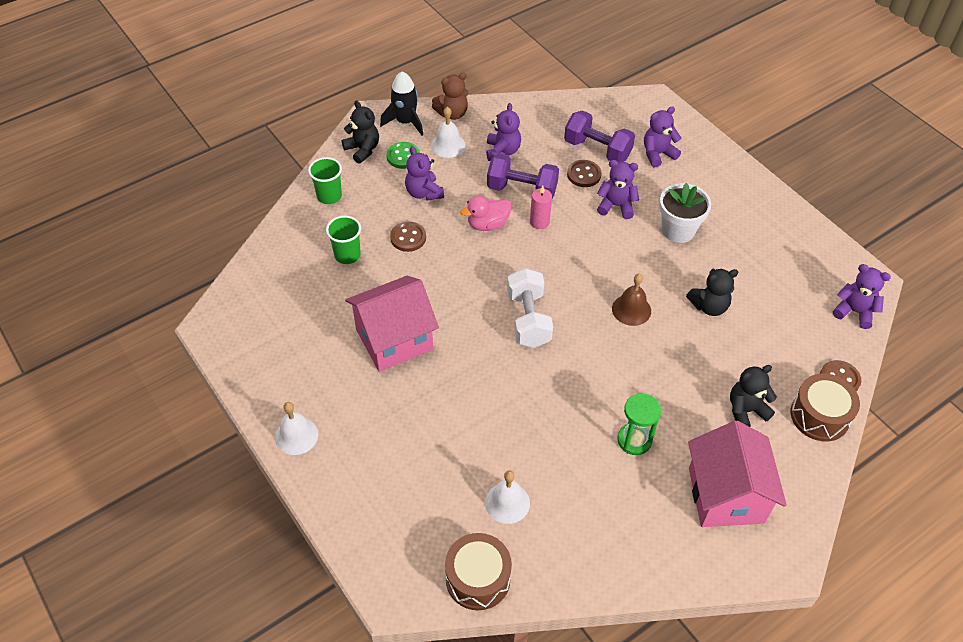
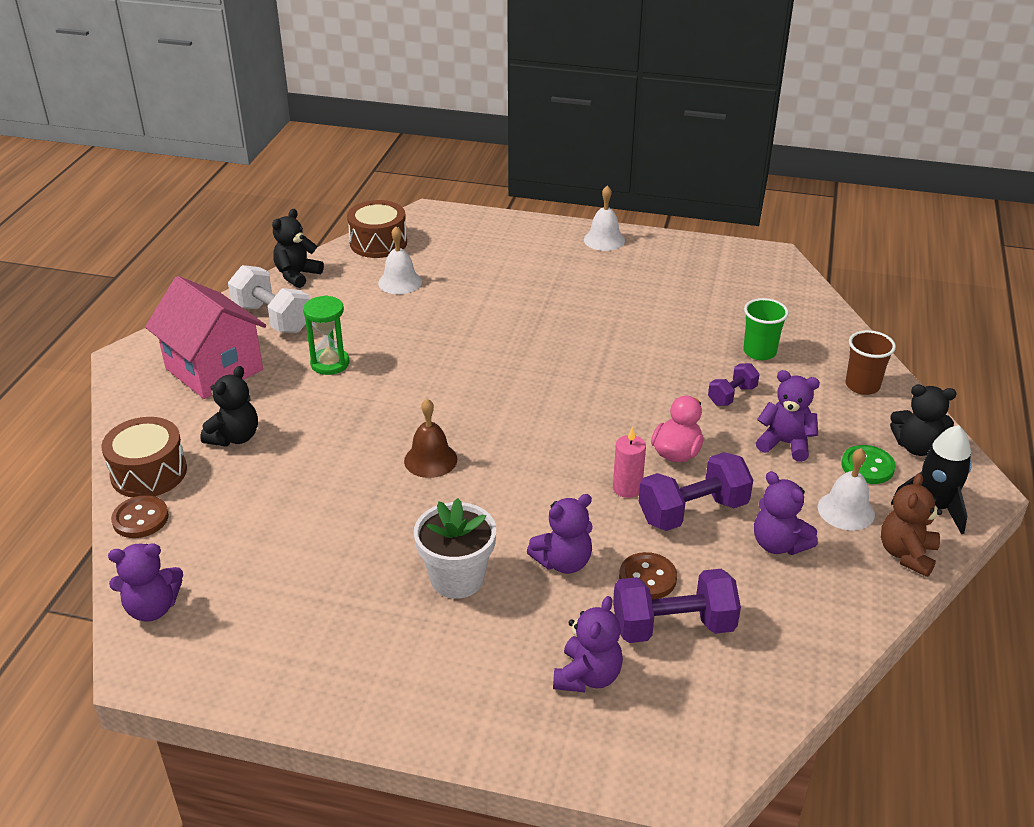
camera: 140 degrees right, 15 degrees down
green cup [308,157,342,204] -> brown cup [846,330,896,395]
pink house [345,276,439,372] -> none
brown button [390,221,426,252] -> purple dumbbell [708,363,760,406]
white dumbbell [507,268,553,348] -> white dumbbell moved to [228,265,310,333]
black teddy bear [686,269,738,316] -> black teddy bear moved to [272,209,324,288]

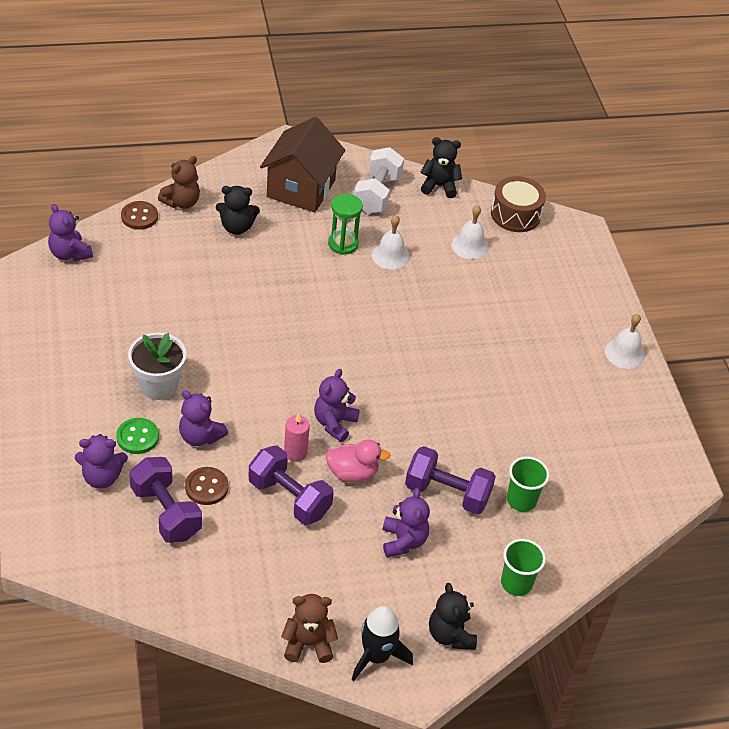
camera: 60 degrees right, 10 degrees up
brown drum [101,417,187,498] -> brown teddy bear [158,156,200,209]
pink house [145,276,266,399] -> brown house [260,117,345,213]
brown bell [404,399,457,478] -> none
purple dumbbell [708,363,760,406] -> purple dumbbell [405,446,496,514], size x1.77
purple teddy bear [754,471,818,555] -> purple teddy bear moved to [314,369,360,442]
white bell [818,448,875,530] -> white bell moved to [372,215,410,270]
green button [841,445,896,484] -> green button moved to [116,418,159,454]
brown cup [846,330,896,395] -> green cup [501,539,546,596]

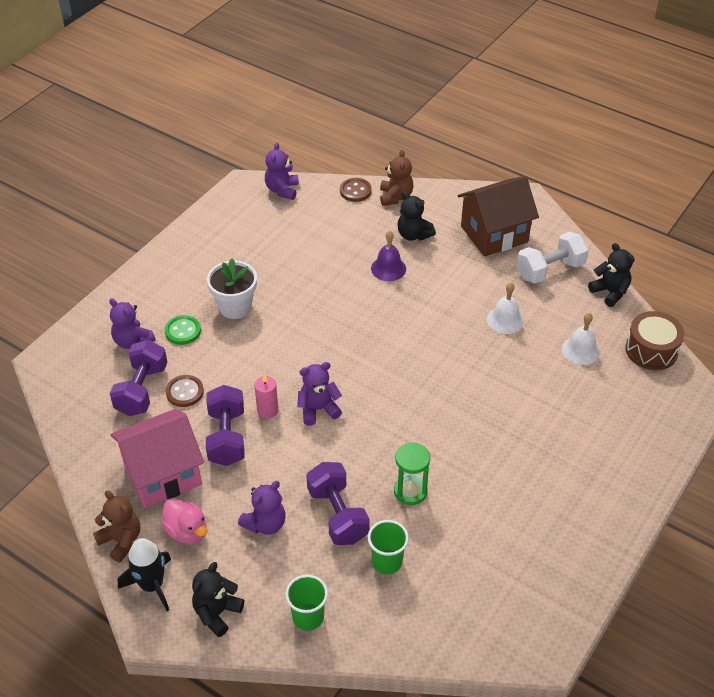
camera: 50 degrees right, 0 degrees up
brown teddy bear [158,156,200,209] -> brown teddy bear turned 90 degrees counterclockwise [380,150,414,206]
purple teddy bear [179,390,228,446] -> none
pink duck [325,439,391,482] -> pink duck moved to [162,498,207,544]
green hourglass [328,194,363,255] -> green hourglass moved to [394,442,430,505]
white bell [605,314,644,369] -> none
none -> pink house [110,409,204,508]
none -> purple bell [371,231,406,281]

